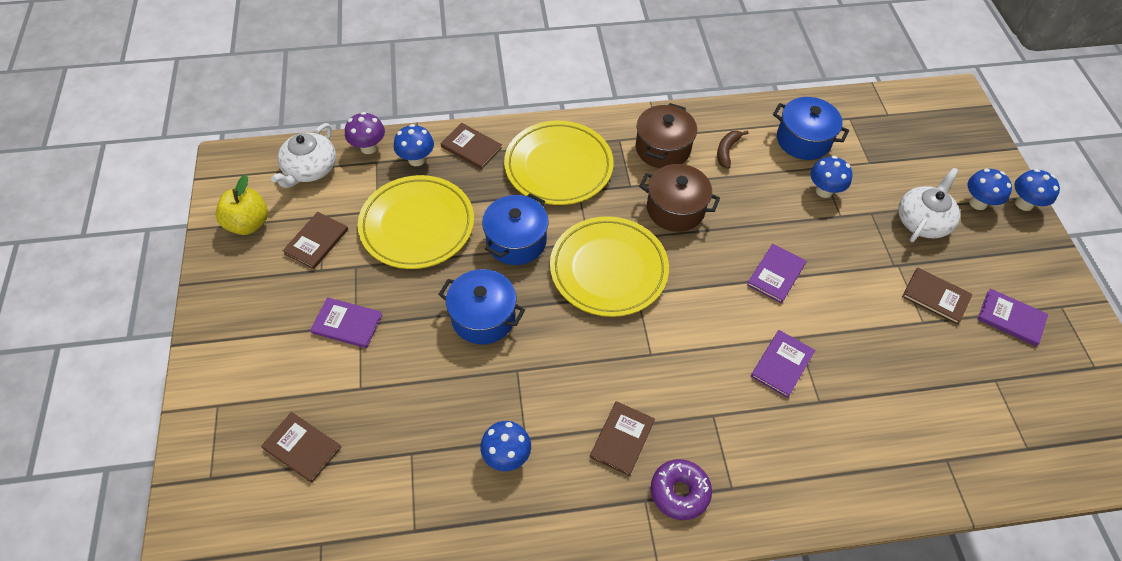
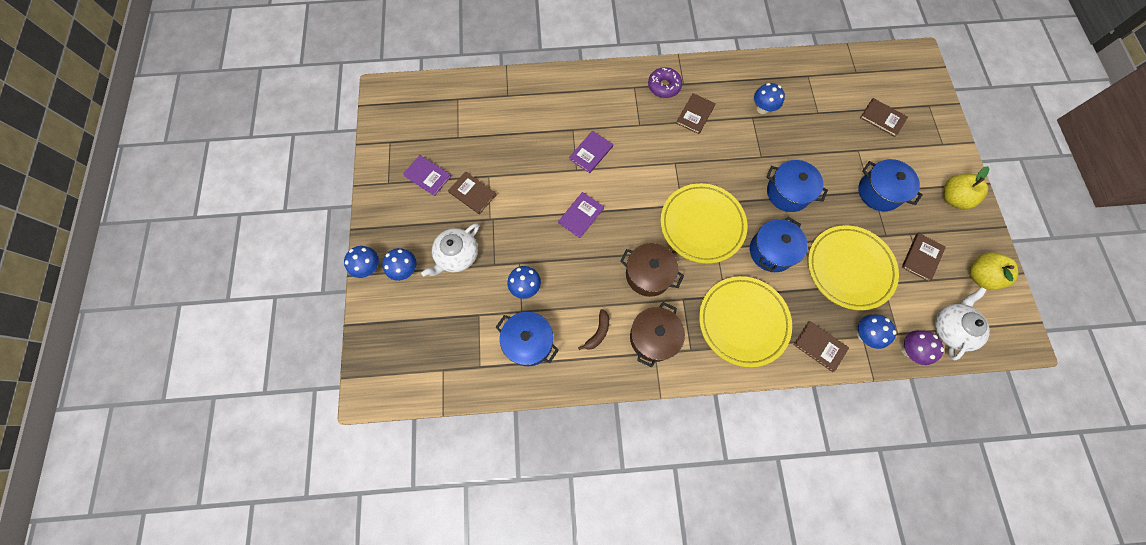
camera: 175 degrees left, 15 degrees up
purple book [310,297,383,348] -> blue pot [858,159,923,211]
none -> yellow apple [943,166,989,209]

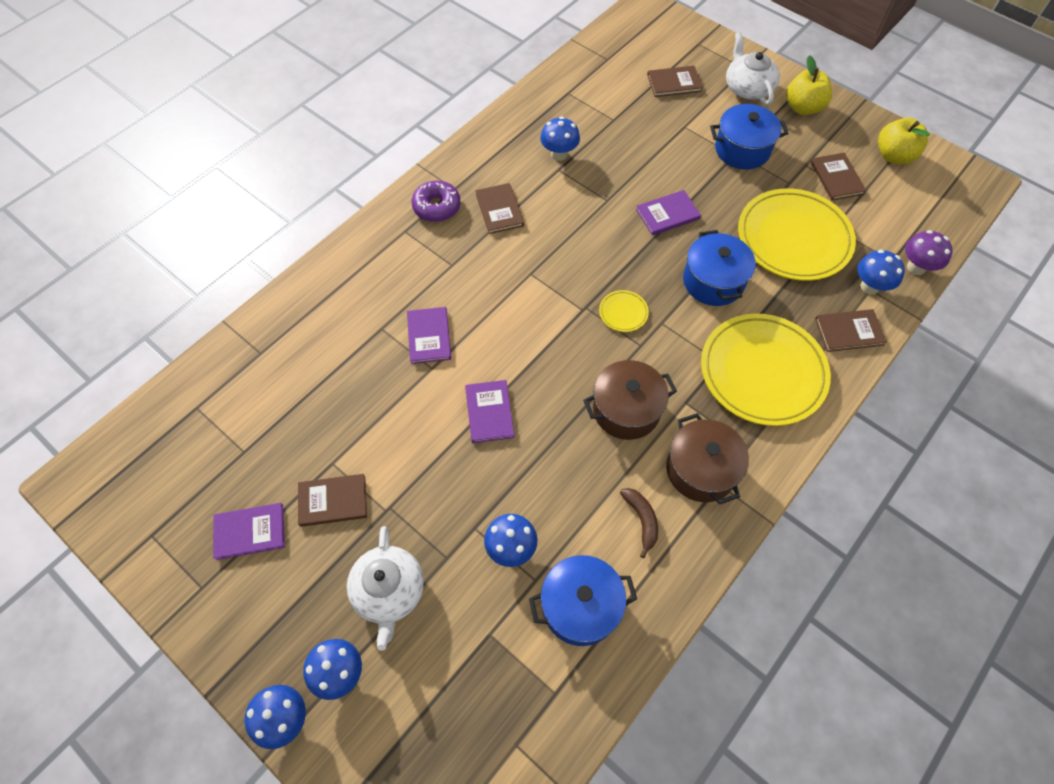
camera: 45 degrees left, 10 degrees down
yellow plate [660,183,747,264] -> yellow plate [599,290,649,332], size x0.41
blue pot [766,160,828,212] -> purple book [636,190,701,235]
white teapot [935,287,990,360] -> white teapot moved to [726,32,780,105]

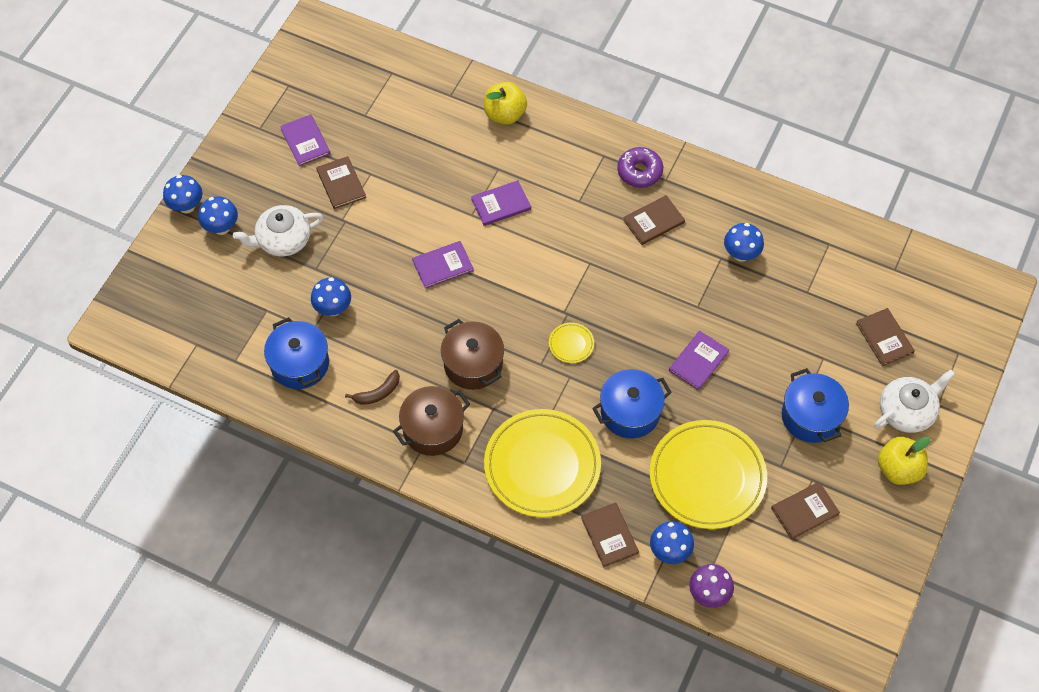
camera: 75 degrees right, 0 degrees up
purple book [636,190,701,235] -> purple book turned 75 degrees clockwise [669,331,729,390]
yellow apple [878,118,930,164] -> yellow apple moved to [484,82,527,125]

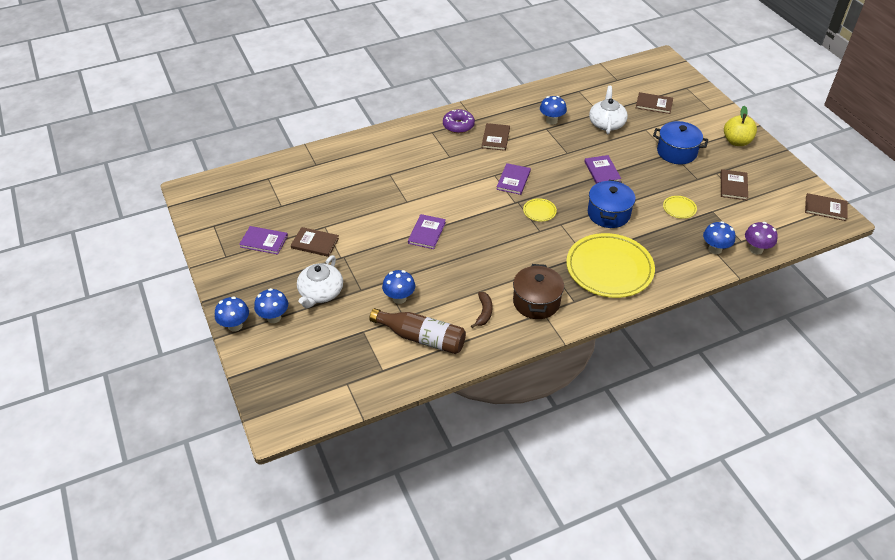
camera: 50 degrees left, 15 degrees down
blue pot [264,317,329,389] -> brown bottle [369,308,466,354]
brown pot [441,319,504,390] -> none
purple book [471,180,531,226] -> purple book moved to [496,163,531,195]
yellow apple [484,82,527,125] -> none
brown book [581,502,639,567] -> brown book moved to [805,193,848,221]
yellow plate [650,420,767,529] -> yellow plate [663,196,697,219], size x0.41
white teapot [874,370,955,433] -> white teapot moved to [589,86,628,134]

